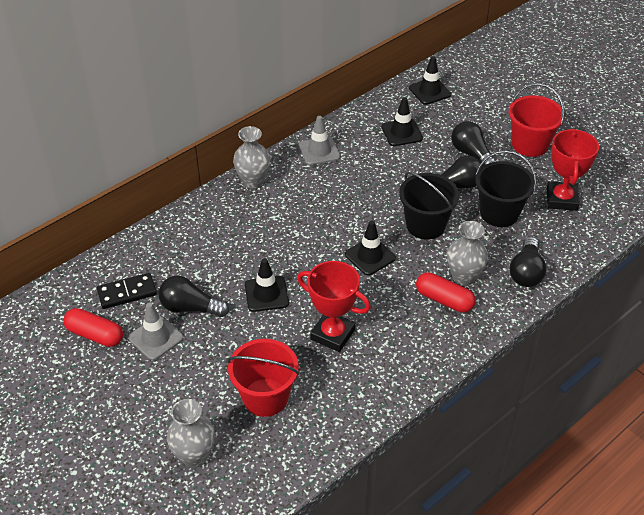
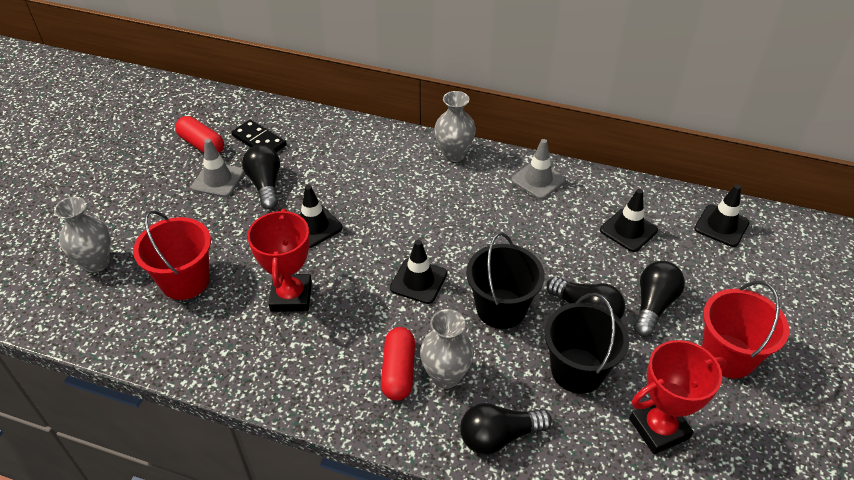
camera: 60 degrees right, 0 degrees up
red capsule [63,308,123,347] -> red capsule turned 45 degrees counterclockwise [175,116,224,153]

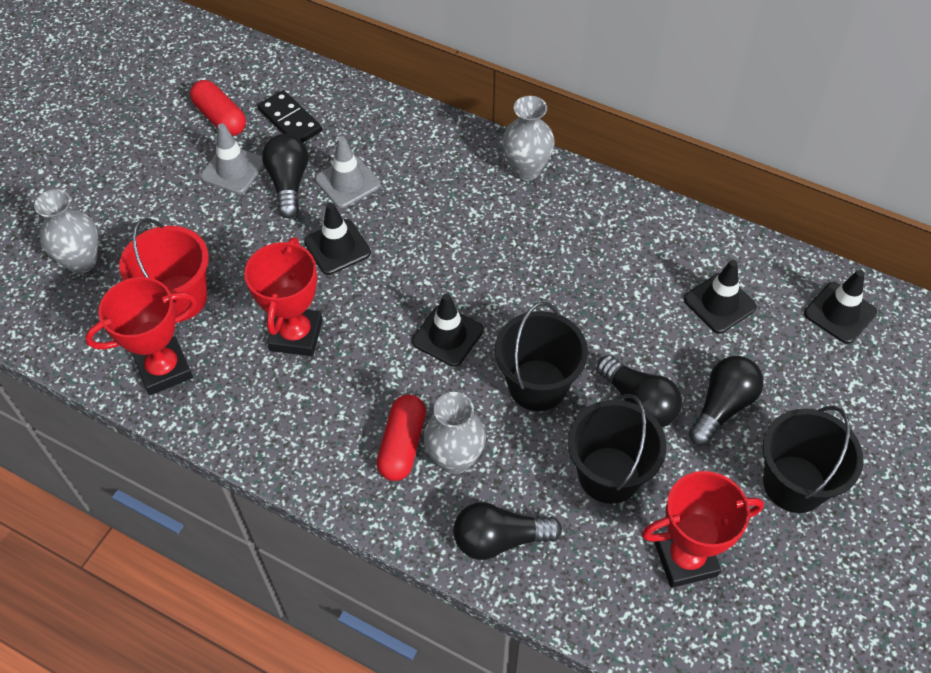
camera: 10 degrees right, 10 degrees up
grey traffic cone [511,139,566,199] -> grey traffic cone moved to [315,136,380,208]
red bucket [702,281,789,379] -> black bucket [763,406,863,513]
none -> red trophy [85,277,197,395]

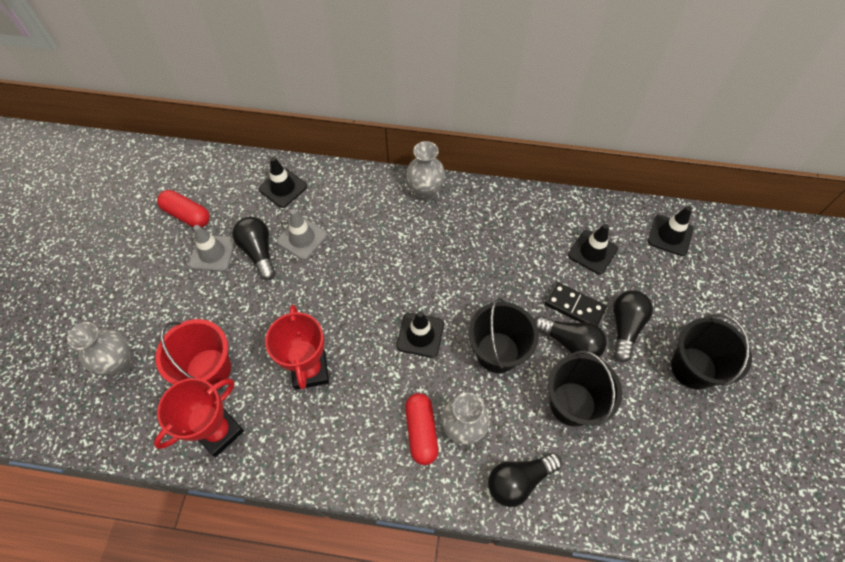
camera: 20 degrees left, 5 degrees up
black domino [258,90,322,142] -> black domino moved to [544,282,607,326]
black traffic cone [304,203,371,275] -> black traffic cone moved to [259,157,307,208]
red trophy [642,471,764,588] -> none

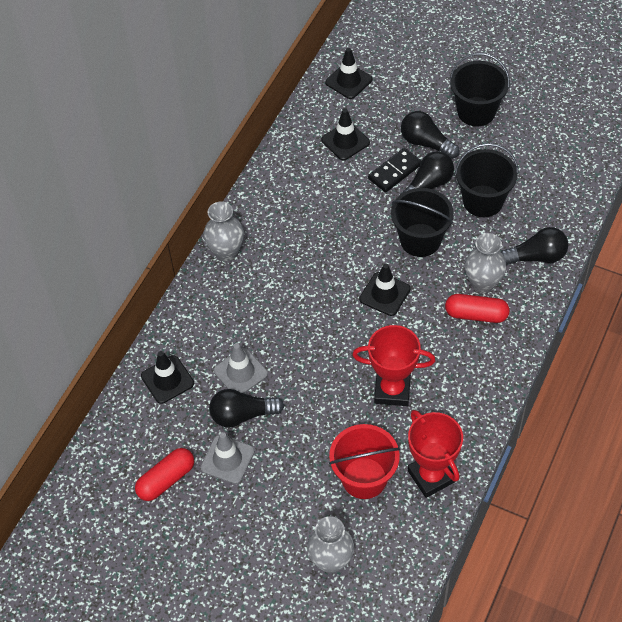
camera: 70 degrees left, 5 degrees down
black light bulb [488,453,562,507] -> black light bulb turned 90 degrees counterclockwise [500,227,568,265]

